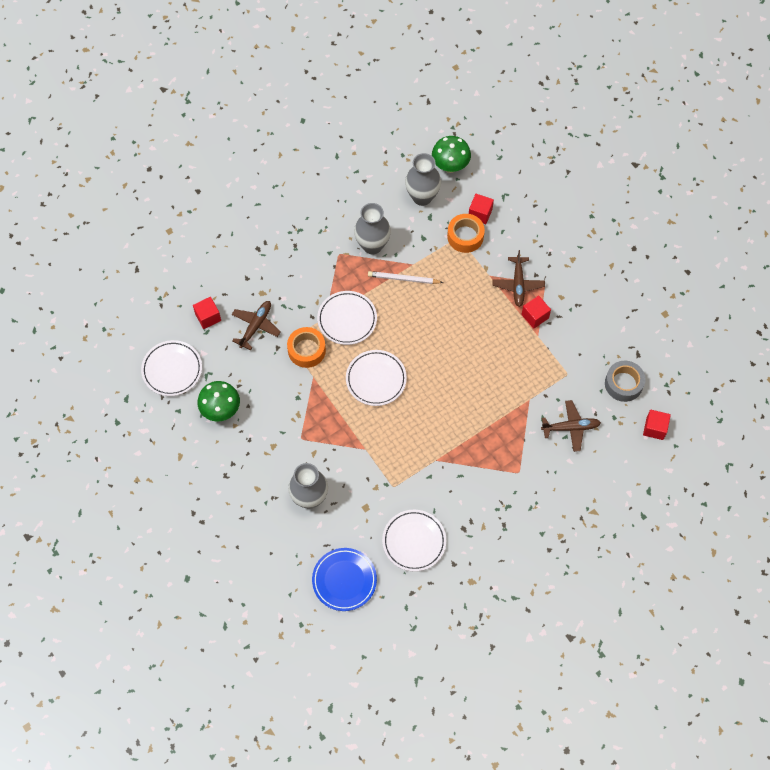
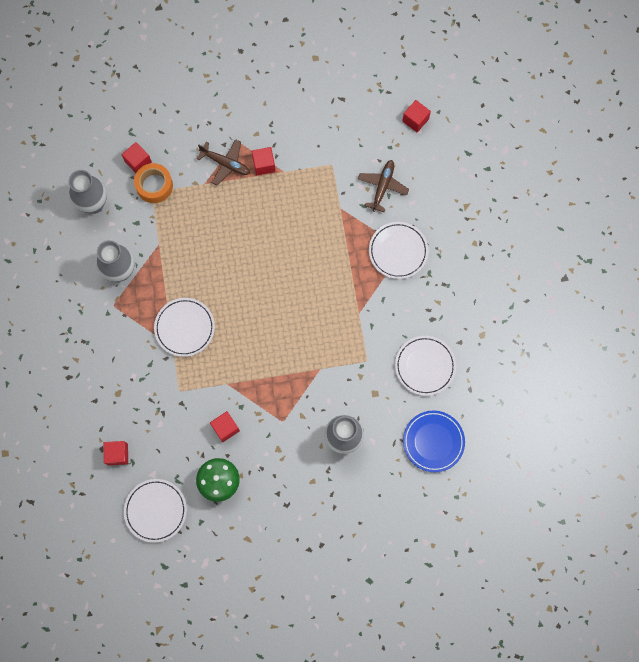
camera: 65 degrees left, 10 degrees up
brown plane [232,301,281,350] -> none
orange tape [287,327,326,368] -> none
white plate [346,350,407,406] -> white plate moved to [369,222,428,279]
white pencil [368,271,444,284] -> none
green mushroom [432,136,471,173] -> none
grey tape [605,361,646,402] -> none
none -> red cube [210,411,240,442]

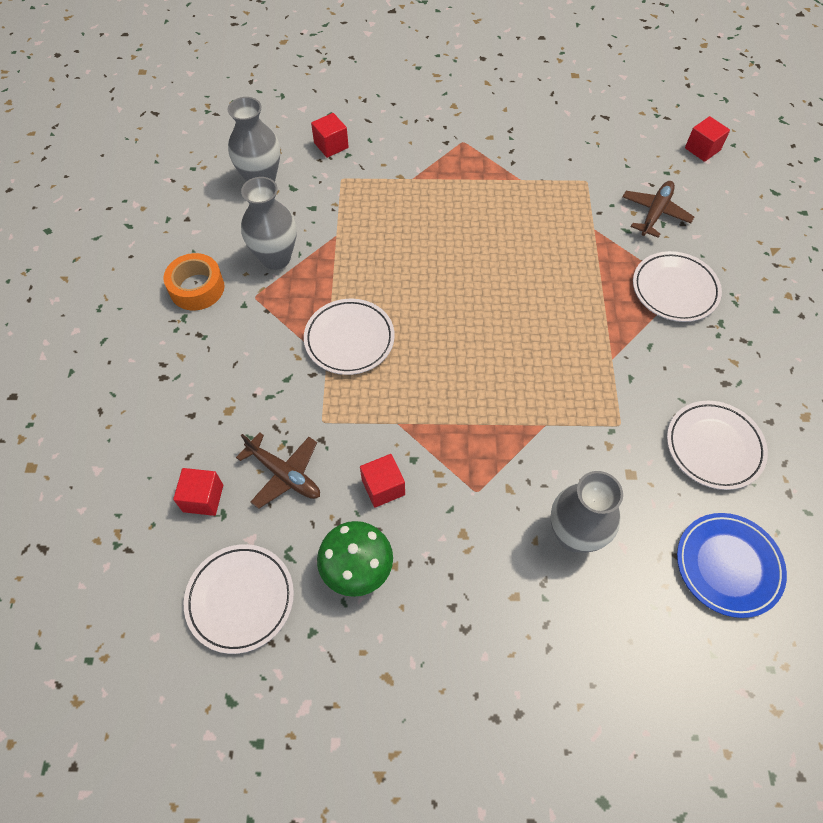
camera: 10 degrees right, 15 degrees down
orange tape [134,163,173,203] -> orange tape moved to [164,253,224,310]
brown plane [197,139,250,186] -> brown plane moved to [236,432,320,509]
red cube [252,147,275,175] -> none

